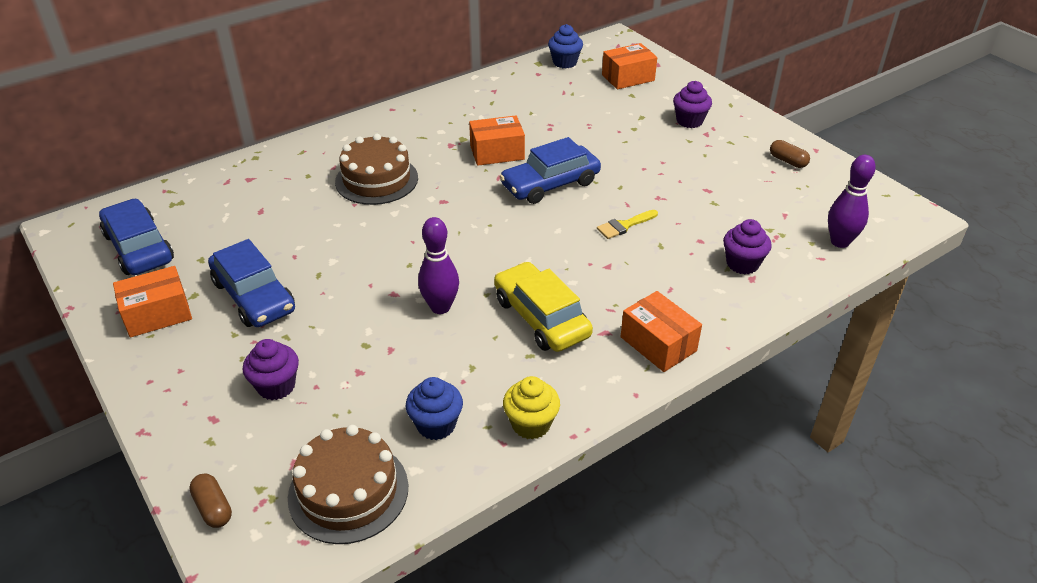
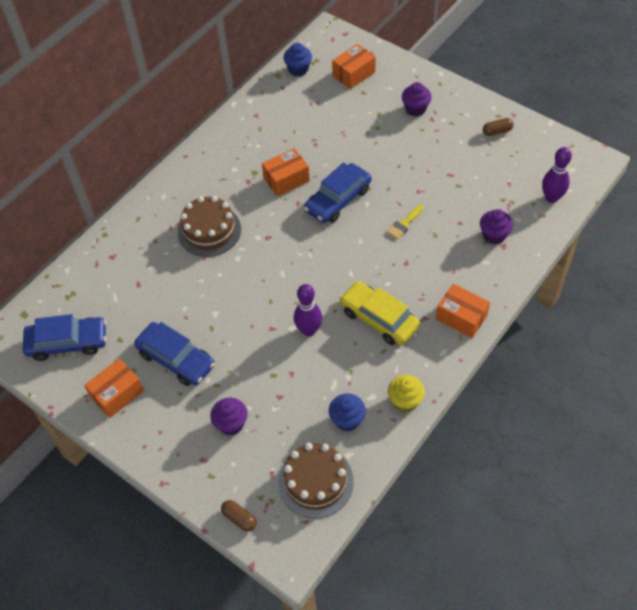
camera: 15 degrees left, 15 degrees up
blue car [99,199,174,275] -> blue car turned 135 degrees clockwise [23,314,106,361]
brown capsule [770,140,810,168] -> brown capsule turned 45 degrees counterclockwise [483,118,514,136]

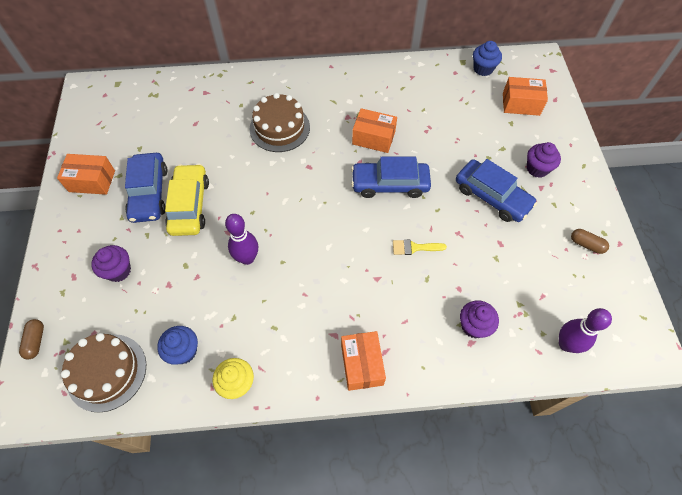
camera: 45 degrees right, 5 degrees up
blue car [23,314,106,361] -> blue car moved to [456,159,537,222]
yellow car [339,281,420,345] -> yellow car moved to [165,164,209,236]

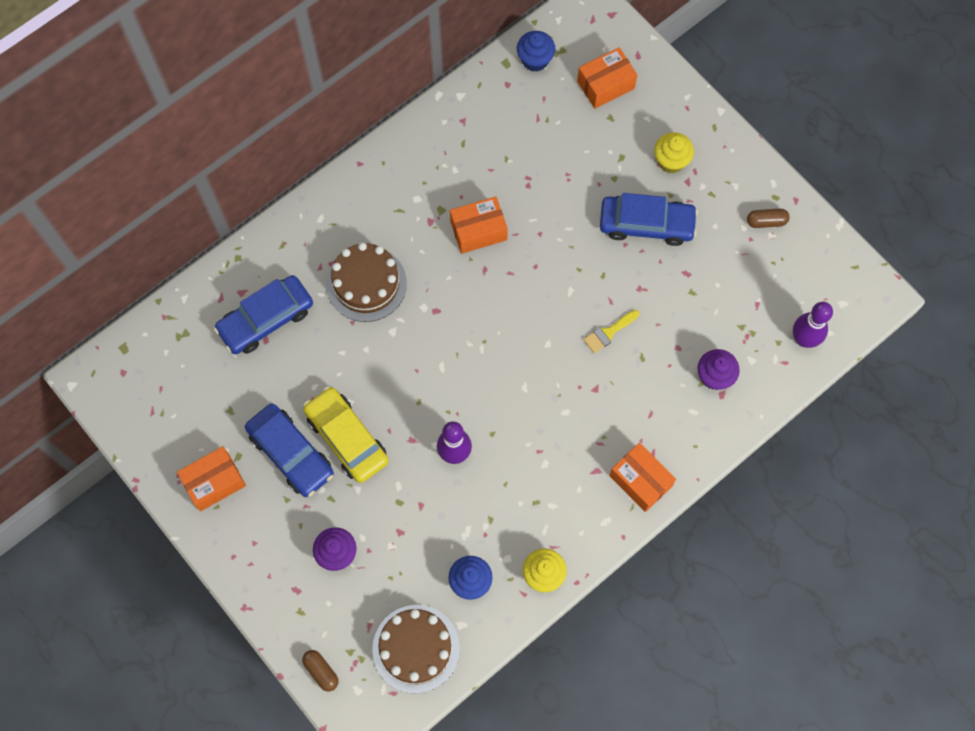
camera: 35 degrees left, 10 degrees up
blue car [351,157,431,198] -> blue car moved to [214,275,313,354]
purple cupcake [527,142,561,178] -> yellow cupcake [654,132,694,173]

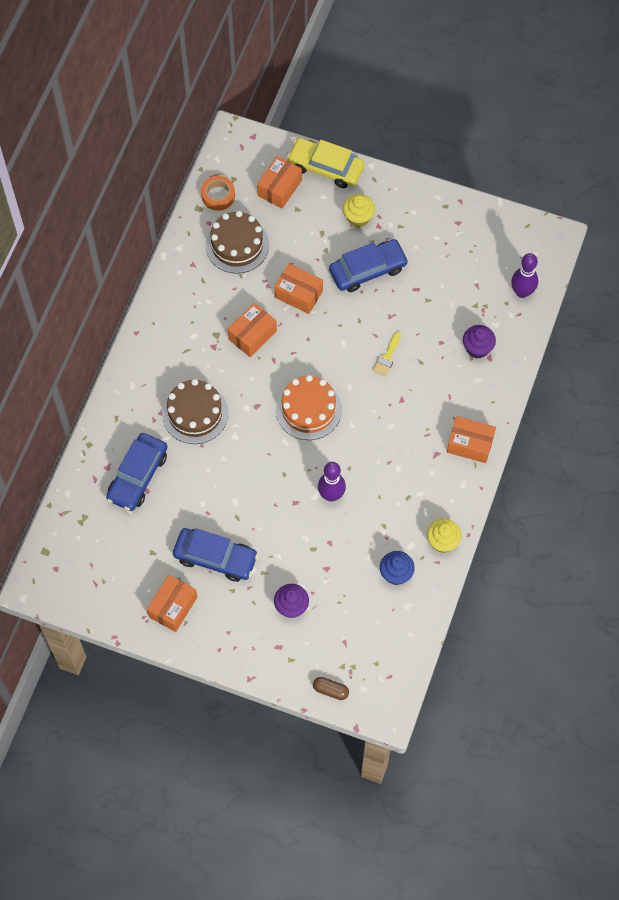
camera: 30 degrees left, 5 degrees down
yellow car [303,387,389,483] -> yellow car moved to [287,138,364,188]
brown cake [372,605,460,694] -> brown cake moved to [205,211,269,274]
blue cupcake [517,31,556,72] -> orange tape [201,176,235,211]
brown capsule [747,209,790,228] -> none
none -> orange box [274,264,323,314]
none -> orange cake [276,375,342,440]

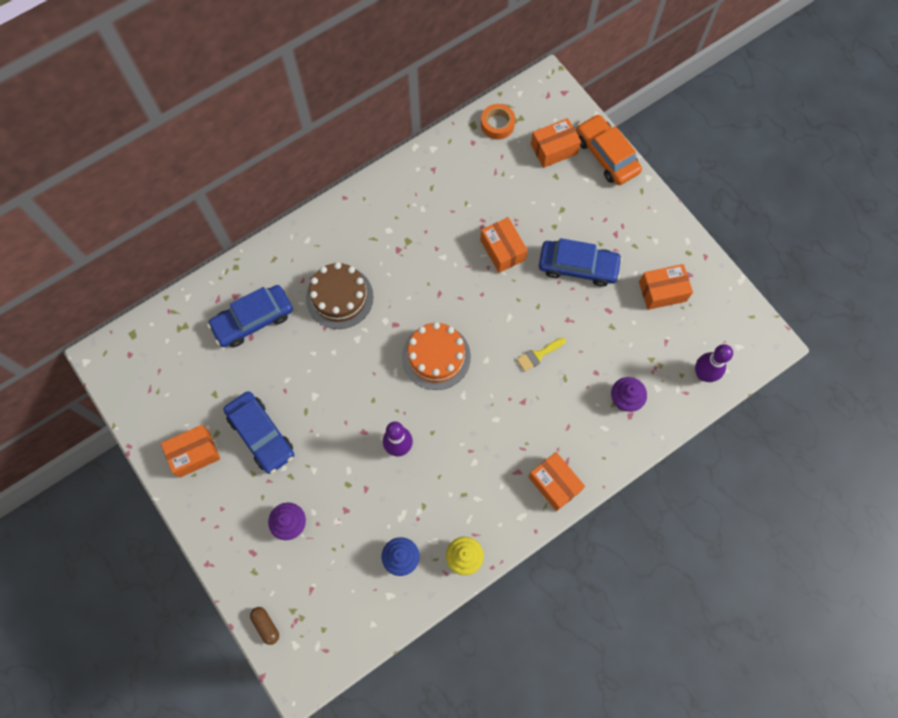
camera: 35 degrees right, 5 degrees up
brown cake [205,211,269,274] -> none
orange box [228,303,277,357] -> orange box moved to [639,264,693,310]
yellow car [287,138,364,188] -> orange car [576,114,642,185]
yellow cupcake [343,194,375,227] -> none

